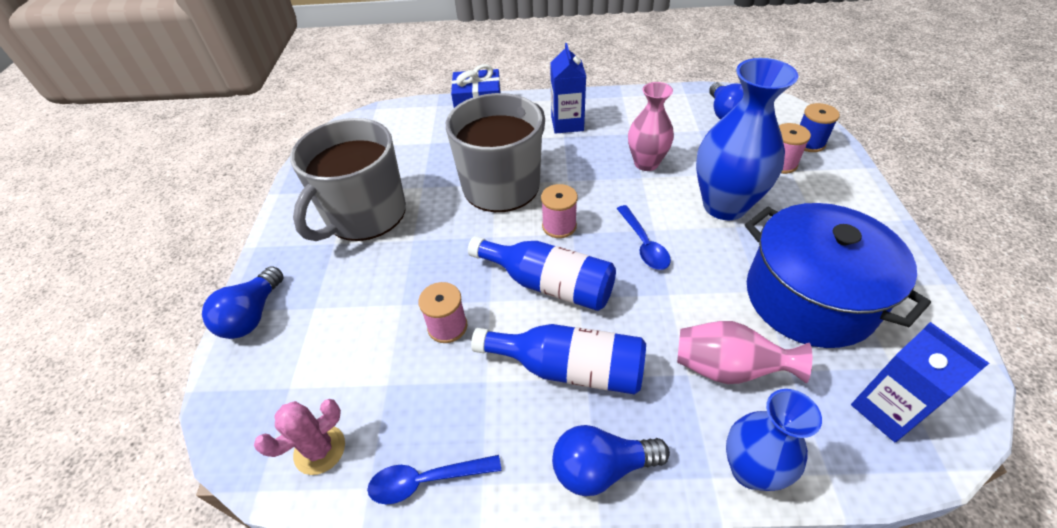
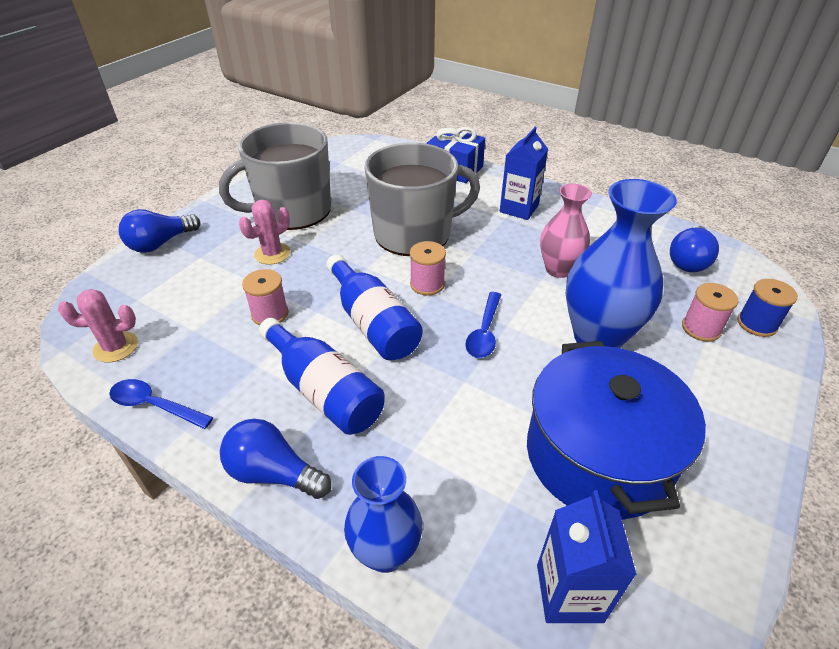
camera: 30 degrees right, 5 degrees down
pink vase [677,321,812,384] -> none
none -> pink cactus [239,200,290,265]

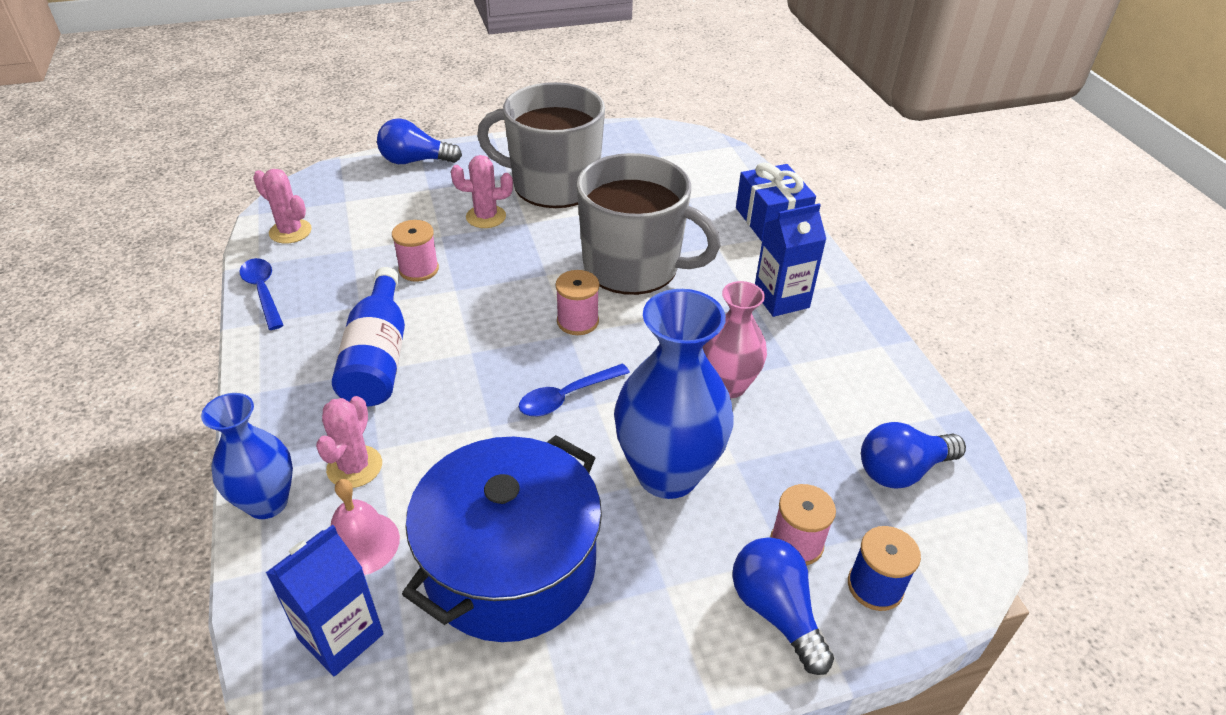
camera: 40 degrees right, 0 degrees up
blue light bulb [220,419,331,499] -> blue light bulb moved to [732,537,834,675]
blue bottle [326,254,423,361] -> none
none -> pink cactus [316,396,382,488]
none -> pink bell [331,479,400,575]

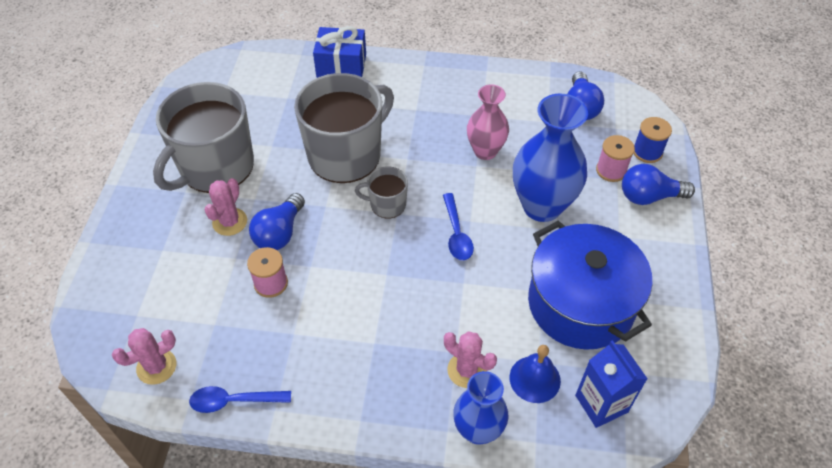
camera: 65 degrees left, 10 degrees up
pink bell [331,479,400,575] -> blue bell [510,345,561,403]
blue bottle [332,267,405,406] -> none
blue light bulb [377,118,462,164] -> blue light bulb moved to [249,193,305,250]
pink spool [555,270,599,335] -> grey mug [355,166,408,219]
blue carton [755,203,826,317] -> none

